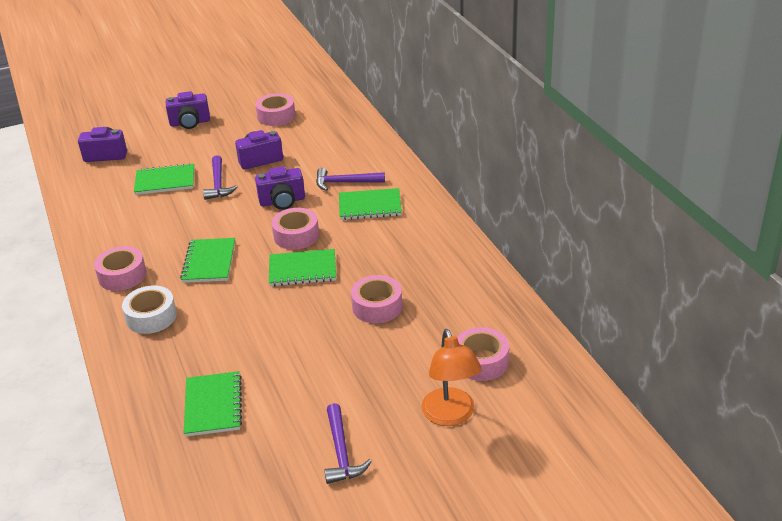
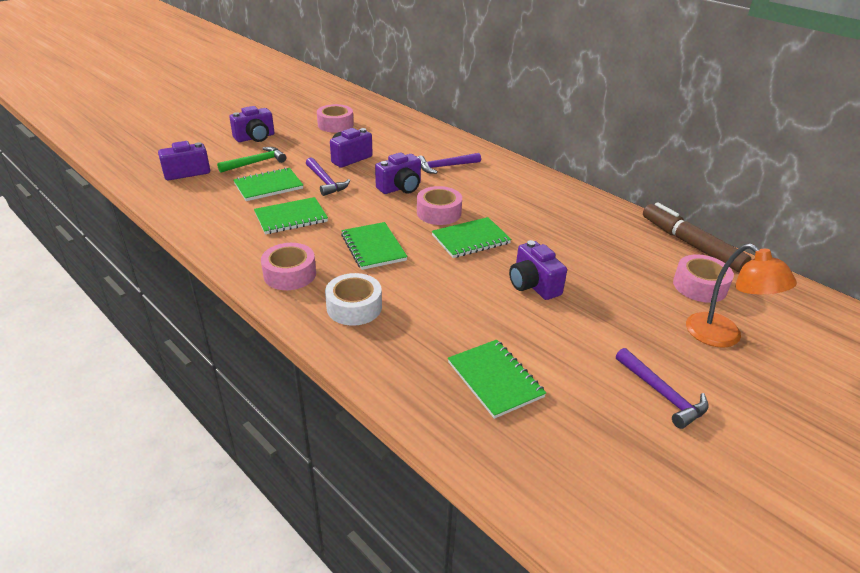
camera: 25 degrees left, 0 degrees up
green notebook [339,188,402,220] -> green notebook moved to [254,197,328,234]
pink tape [351,275,403,323] -> none
none -> green hammer [217,147,286,173]
none -> purple camera [509,240,567,300]
none -> brown marker [643,202,751,273]

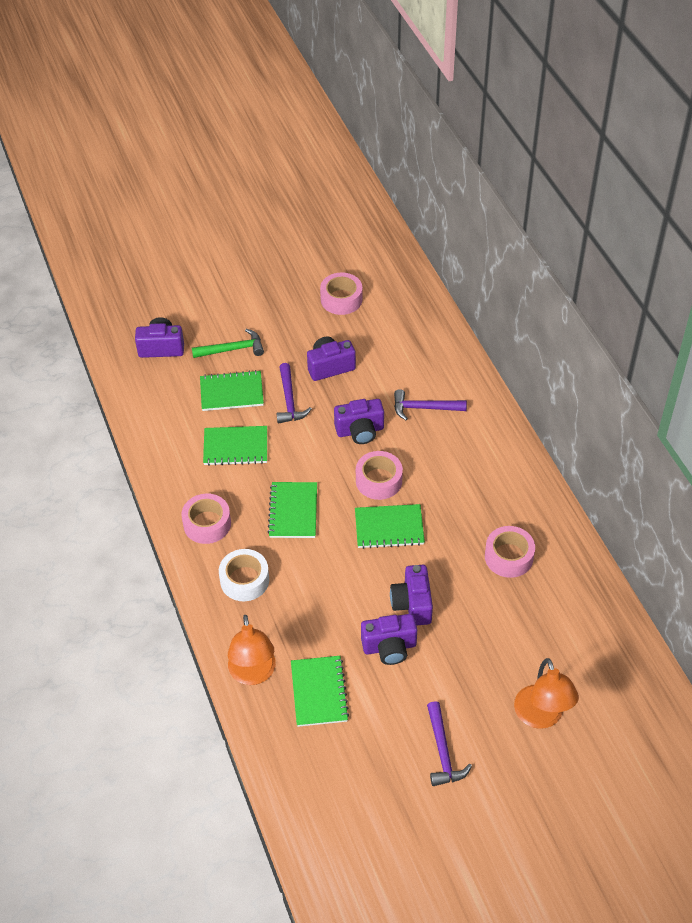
camera: 25 degrees right, 15 degrees up
purple camera [229,106,274,142] -> purple camera moved to [361,614,417,665]
brown marker [643,202,751,273] -> none
pink tape [673,254,734,303] -> pink tape moved to [485,526,535,578]
none -> orange lamp [228,615,276,685]

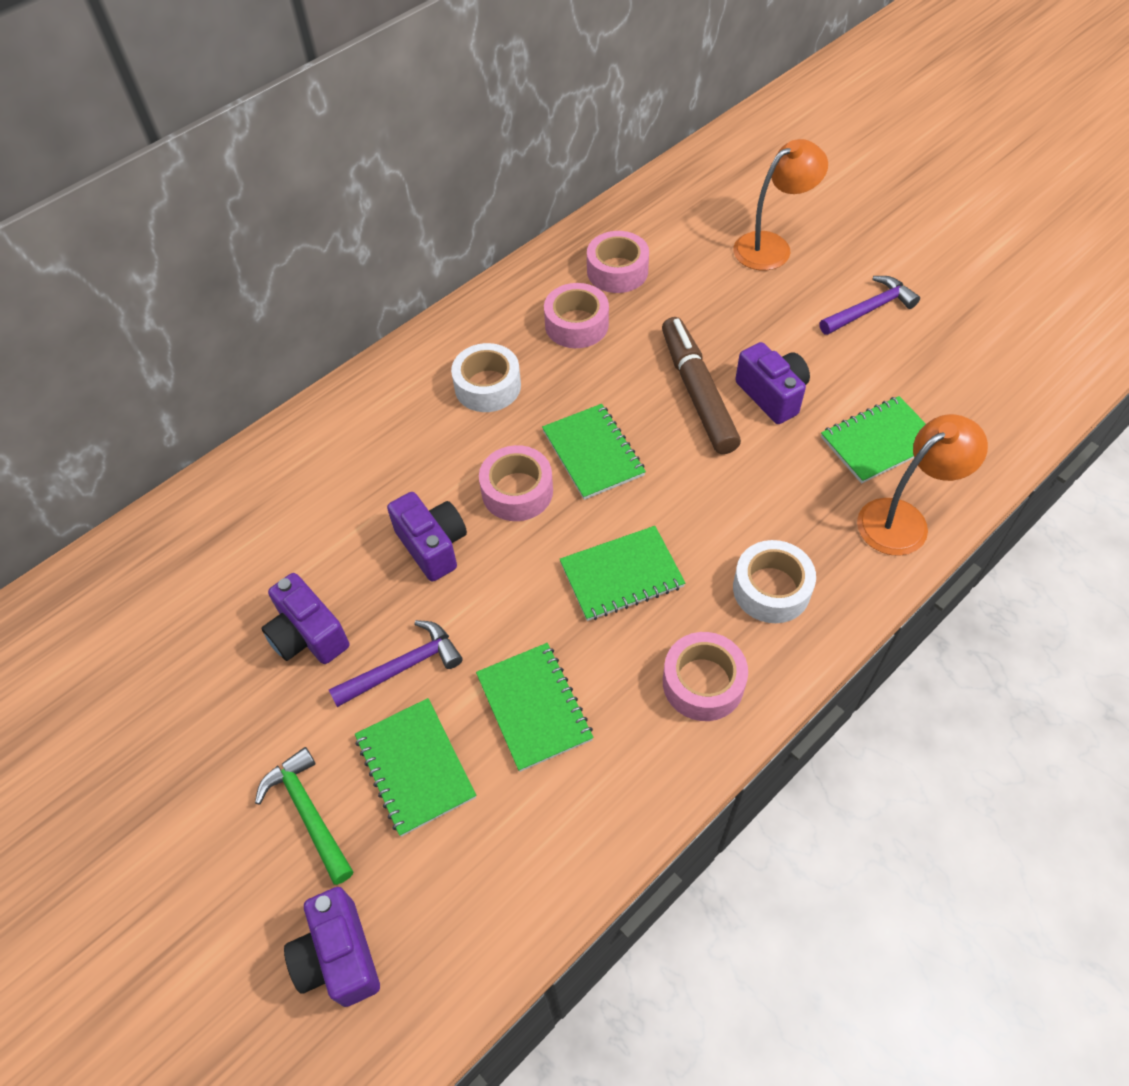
camera: 110 degrees left, 5 degrees up
pink tape [320,273,363,315] -> pink tape moved to [587,231,649,293]
purple camera [390,565,433,626] -> brown marker [662,317,741,454]
purple hammer [394,389,467,420] -> none
none -> white tape [451,343,521,412]

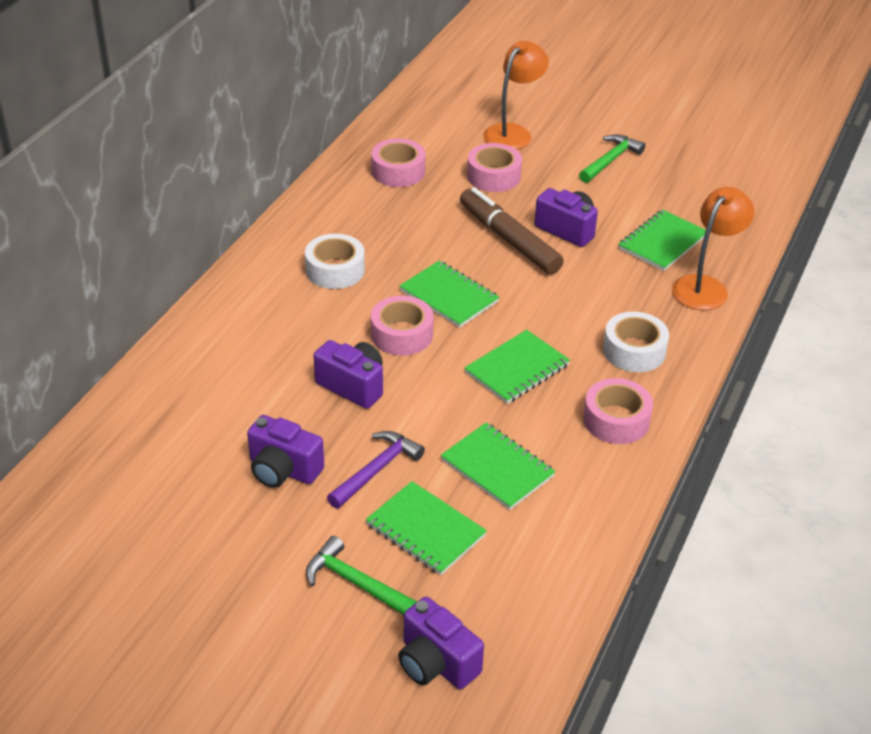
camera: 25 degrees left, 15 degrees down
pink tape [544,283,609,348] -> pink tape moved to [467,143,522,192]
purple hammer [820,276,920,335] -> green hammer [579,134,645,183]

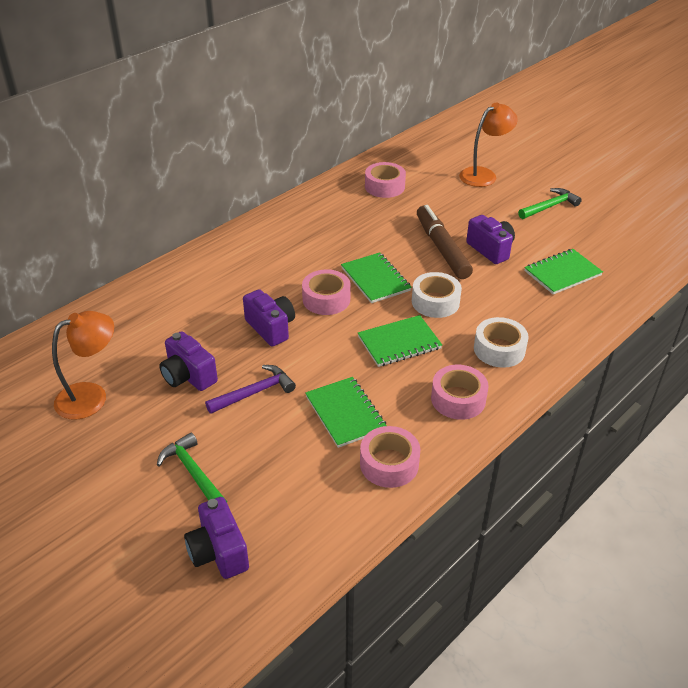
camera: 20 degrees right, 0 degrees up
white tape [305,234,365,289] -> white tape moved to [412,272,462,318]
green notebook [366,481,487,575] -> none
pink tape [467,143,522,192] -> pink tape moved to [360,426,420,488]
orange lamp [672,187,754,310] -> orange lamp moved to [52,311,114,420]

